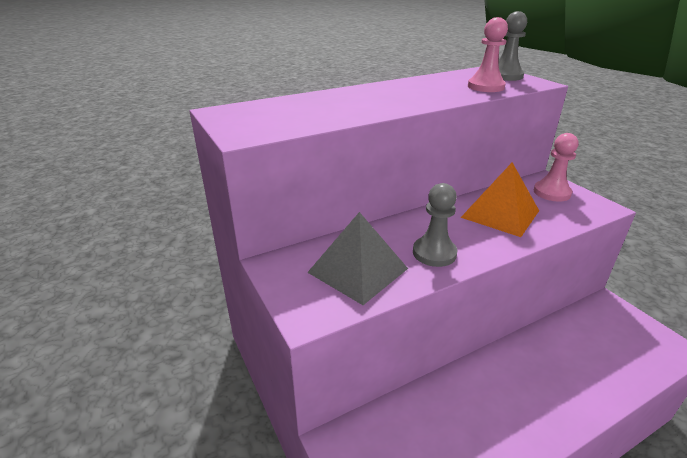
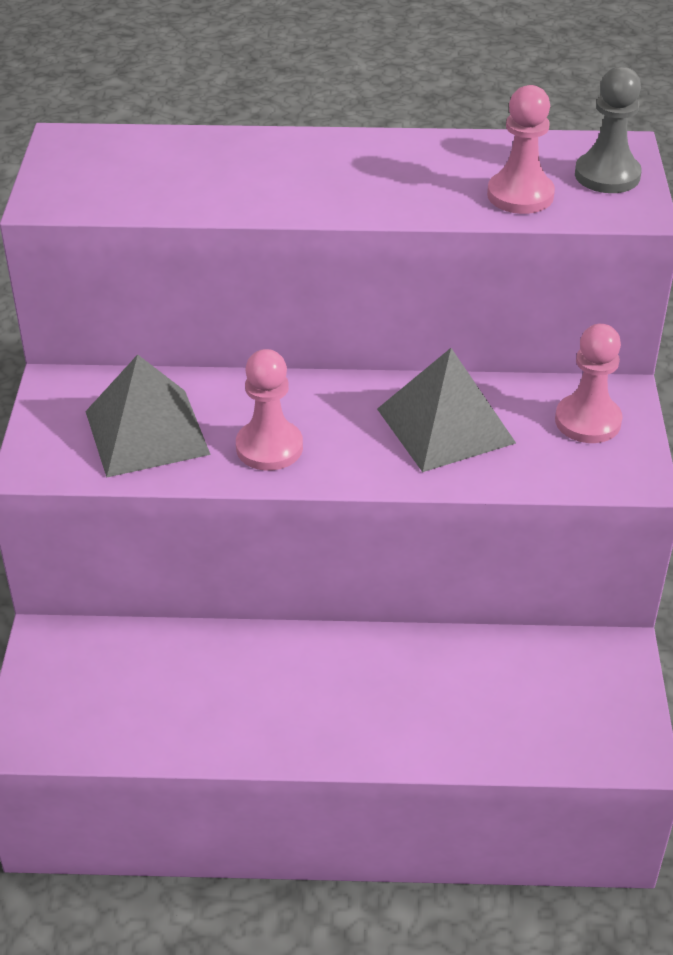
camera: 30 degrees right, 10 degrees up
grey pawn [413,183,458,267] -> pink pawn [236,349,303,471]
orange pyramid [460,162,539,237] -> grey pyramid [377,348,516,472]

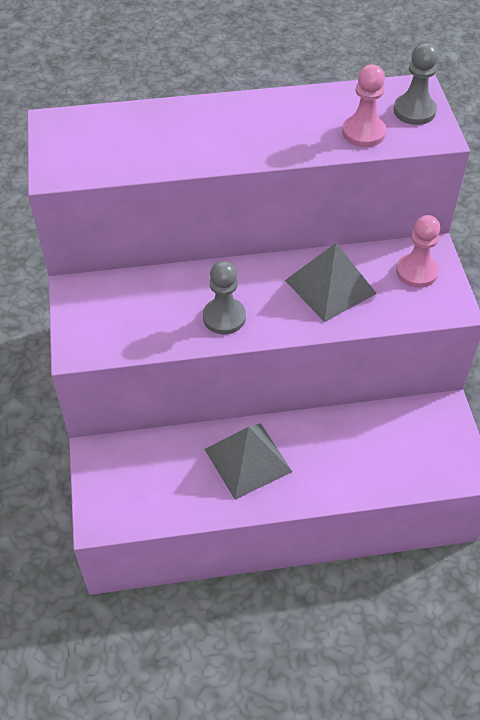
camera: 10 degrees left, 10 degrees up
grey pyramid [85,354,211,478] -> grey pyramid moved to [204,423,293,500]
pink pawn [236,349,303,471] -> grey pawn [203,261,246,334]

